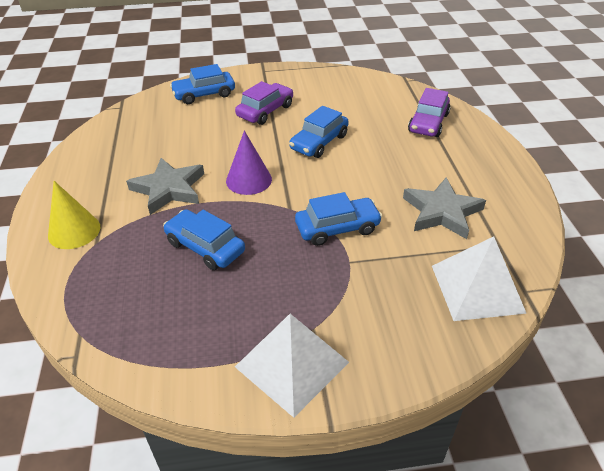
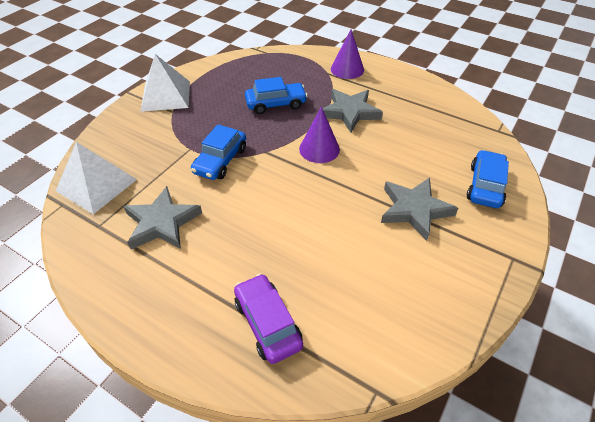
camera: 130 degrees right, 5 degrees up
yellow cone [48,181,100,249] -> purple cone [331,30,364,79]
purple car [235,81,293,125] -> grey star [381,178,458,241]
blue car [289,106,349,158] -> none

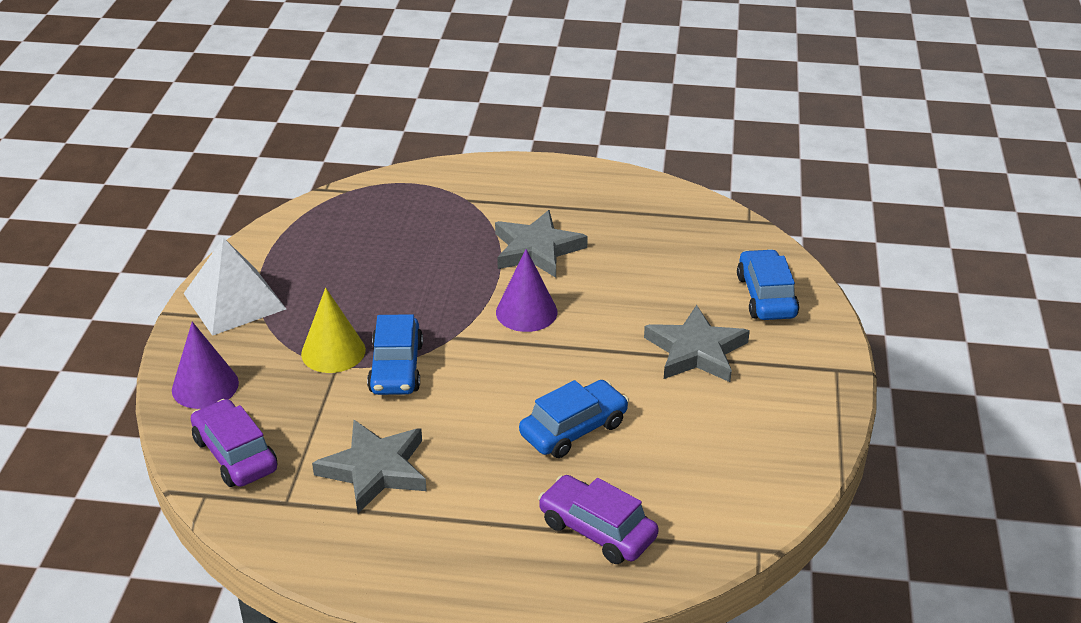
camera: 25 degrees left, 10 degrees down
white pyramid [56,142,137,214] -> purple car [191,399,277,487]
blue car [245,77,308,114] -> blue car moved to [519,380,629,458]
purple cone [331,30,364,79] -> purple cone moved to [172,322,239,409]
none -> yellow cone [301,288,366,373]

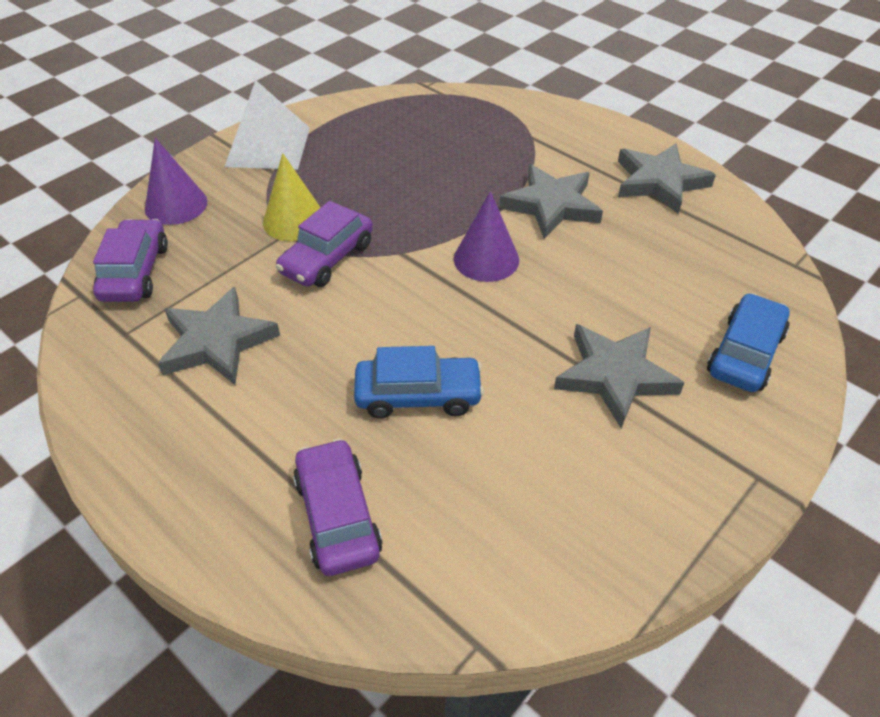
camera: 35 degrees right, 10 degrees up
blue car [367,314,423,395] -> purple car [276,201,373,287]
none -> grey star [618,143,716,214]

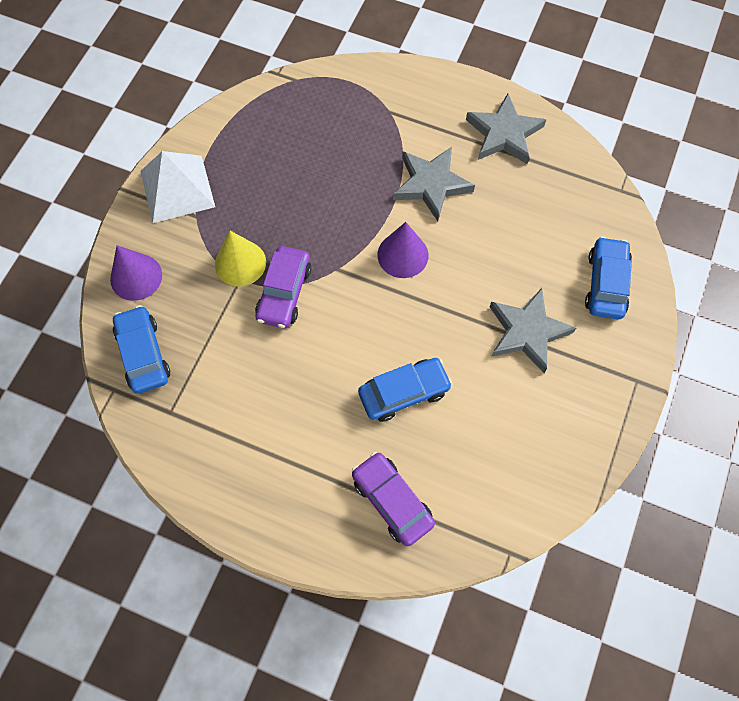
camera: 20 degrees left, 20 degrees up
purple car [93,219,168,302] -> blue car [113,305,170,394]
grey star [158,287,280,385] -> none

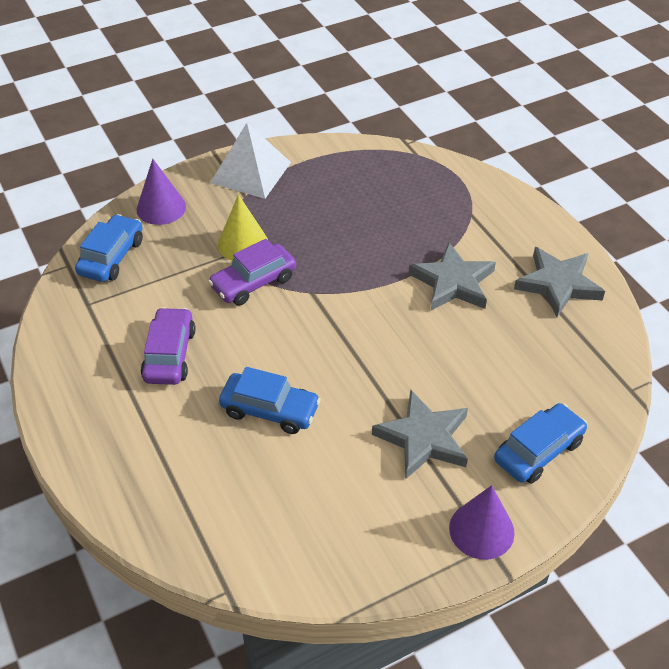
camera: 40 degrees right, 20 degrees down
purple car [352,452,435,546] -> purple car moved to [141,307,196,385]
purple cone [378,222,428,278] -> purple cone moved to [449,485,515,560]

